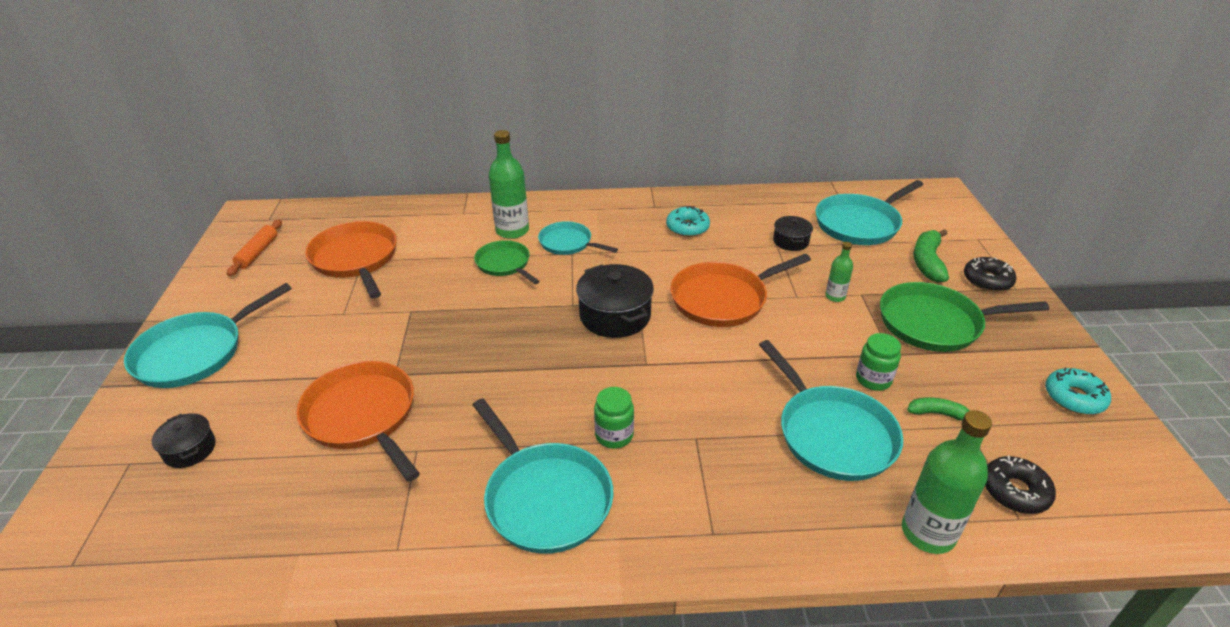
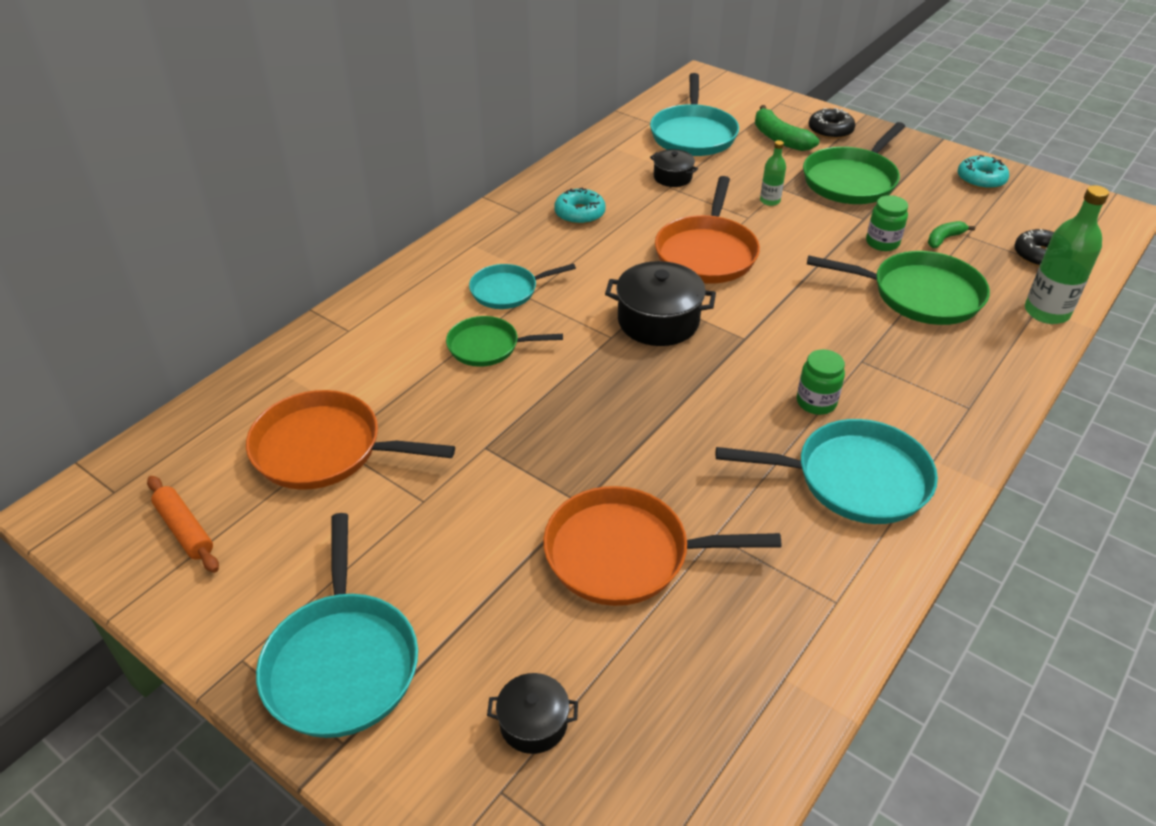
camera: 50 degrees left, 5 degrees up
green bottle [489,130,529,239] -> none
turquoise pan [759,340,903,481] -> green pan [807,251,990,325]

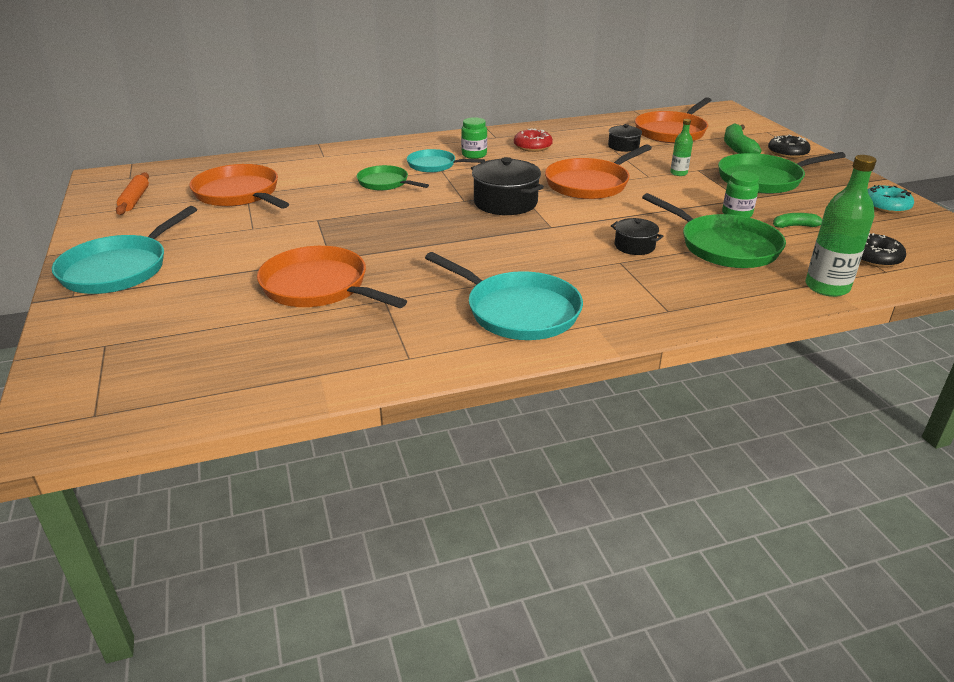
camera: 35 degrees right, 10 degrees down
black pot [487,673,578,754] -> black pot moved to [611,218,663,255]
turquoise donut [554,187,606,225] -> red donut [514,128,553,152]
turquoise pan [650,73,739,156] -> orange pan [635,97,712,143]
green jar [797,349,845,415] -> green jar moved to [461,117,487,159]

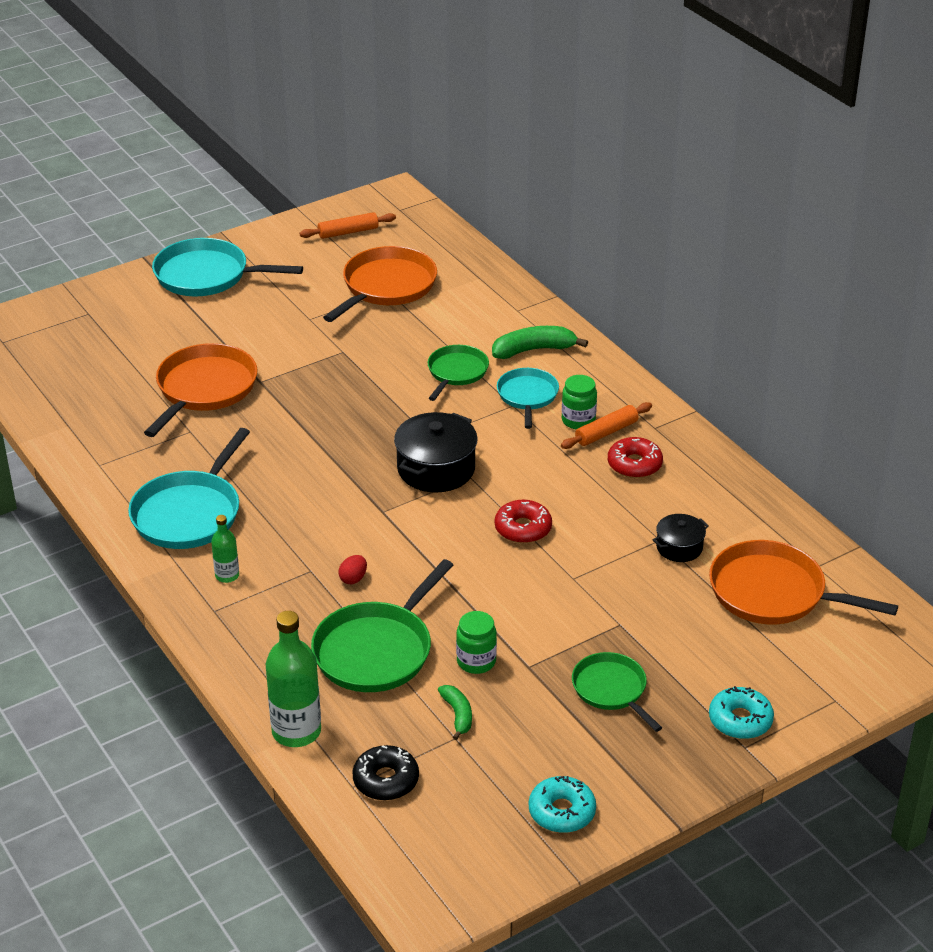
camera: 75 degrees right, 5 degrees up
orange pan [545,144,652,199] -> red donut [495,500,552,543]
black pot [611,218,663,255] -> red egg [338,555,367,584]
green bottle [670,119,693,176] -> green bottle moved to [211,515,239,583]
green pan [718,152,846,194] -> green pan [572,652,662,732], size x0.62
green banana [724,123,761,154] -> green banana moved to [492,326,588,359]
black donut [768,135,811,158] -> turquoise donut [709,686,774,739]
none -> orange rolling pin [561,402,652,449]

